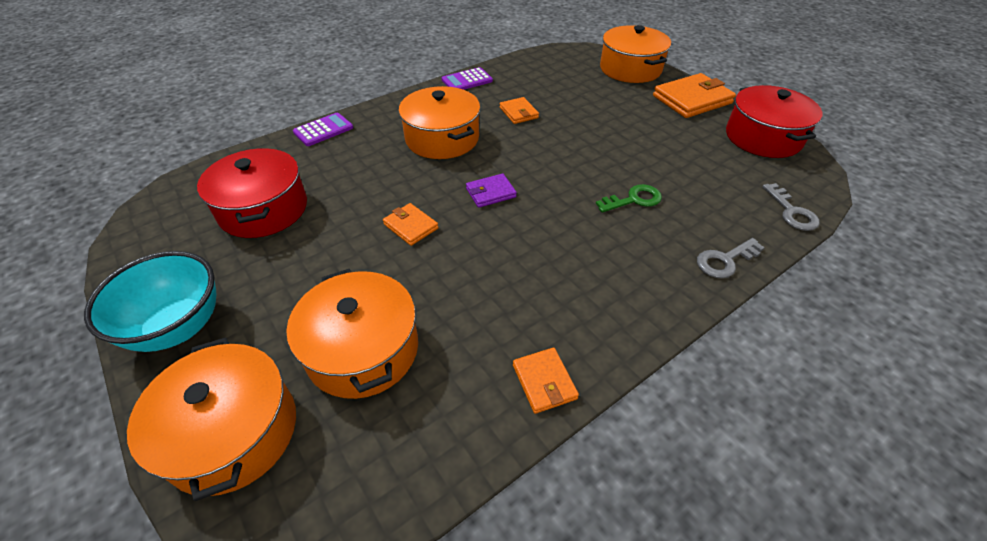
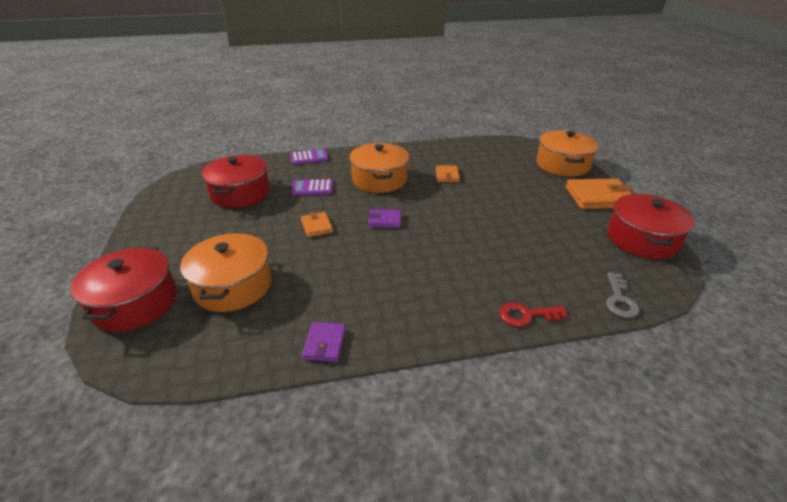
camera: 25 degrees right, 10 degrees down
turquoise bowl [84,251,216,352] -> none
orange pot [127,337,296,501] -> red pot [71,247,177,332]
purple calculator [442,67,493,90] -> purple calculator moved to [291,179,333,195]
orange wallet [513,348,579,414] -> purple wallet [302,322,346,362]
green key [596,184,662,213] -> none
grey key [697,238,765,278] -> red key [499,303,568,327]

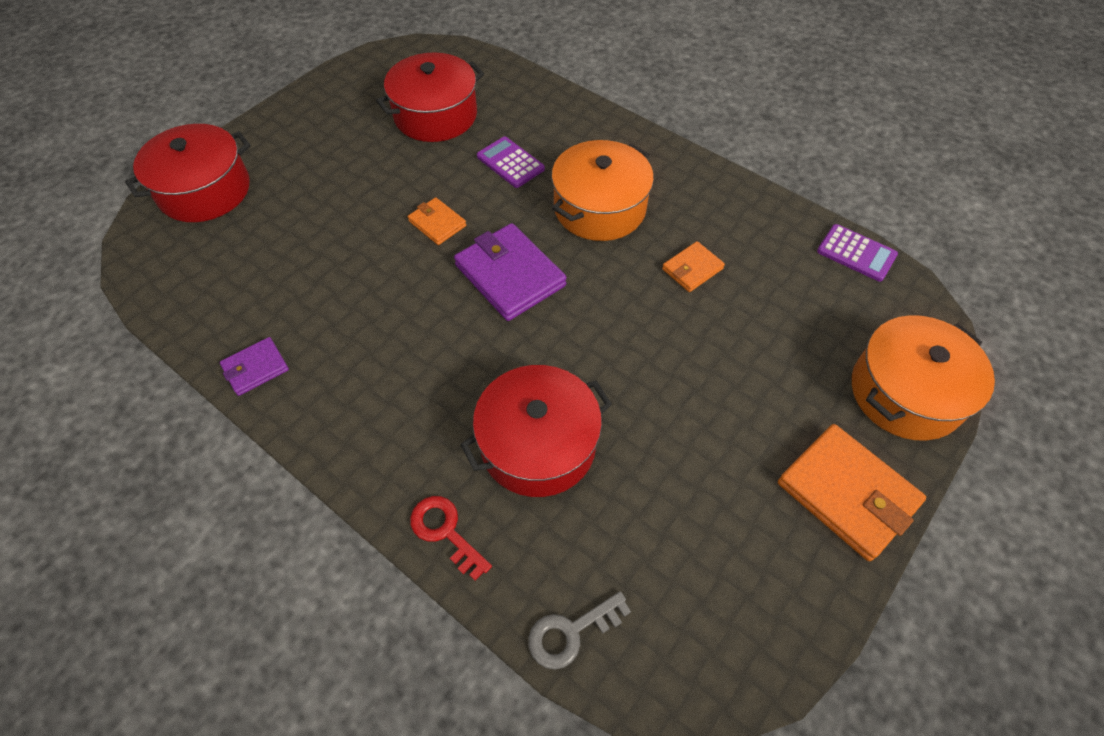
camera: 50 degrees right, 20 degrees up
orange pot [180,233,272,312] -> none
purple calculator [290,149,329,165] -> purple calculator moved to [817,224,898,282]
orange wallet [301,212,333,237] -> orange wallet turned 75 degrees counterclockwise [408,197,466,245]
purple wallet [368,209,401,228] -> purple wallet [454,223,567,321], size x1.85
red pot [607,194,695,259] -> red pot moved to [460,365,612,497]

